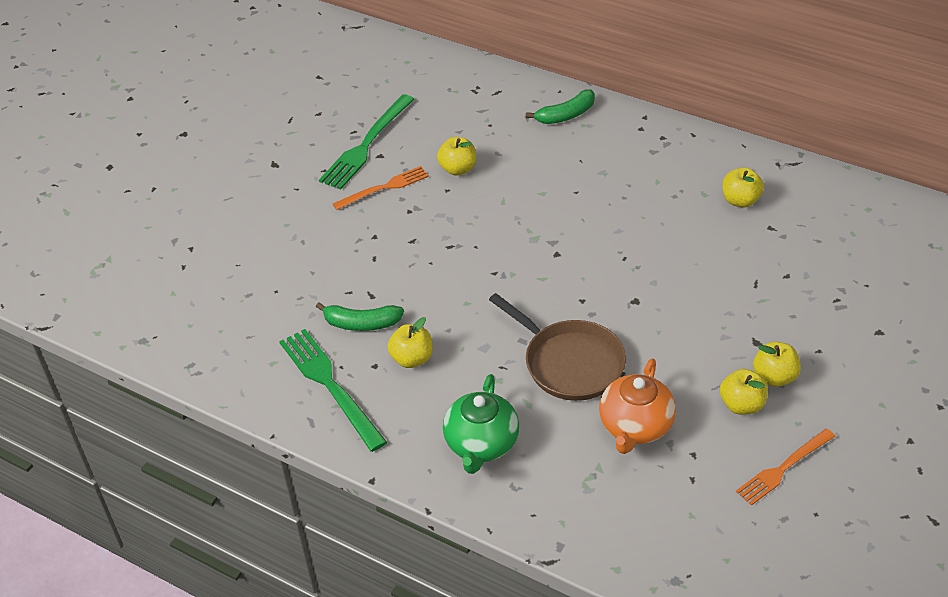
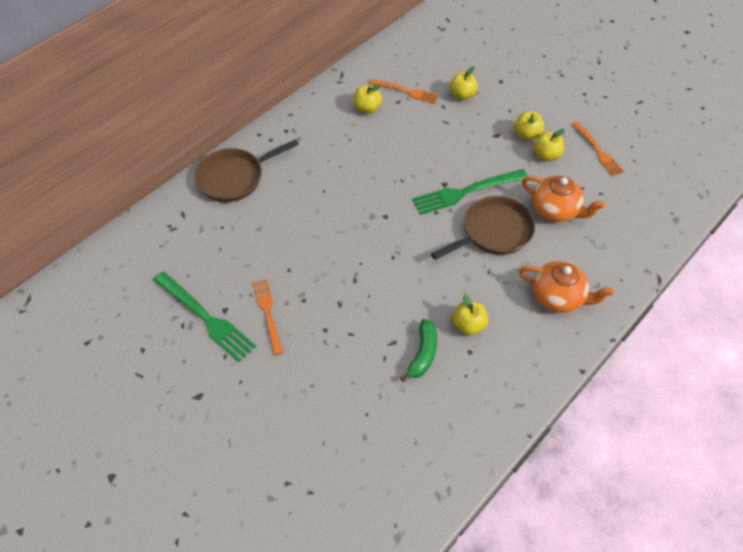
camera: 80 degrees left, 10 degrees up
green fork [279,329,387,452] -> green fork moved to [412,169,528,215]
yellow apple [437,137,476,175] -> yellow apple moved to [449,66,478,100]
green teapot [443,374,519,474] -> orange teapot [519,261,614,313]
green banana [526,90,595,124] -> brown pan [194,139,299,202]
none -> orange fork [369,78,438,104]

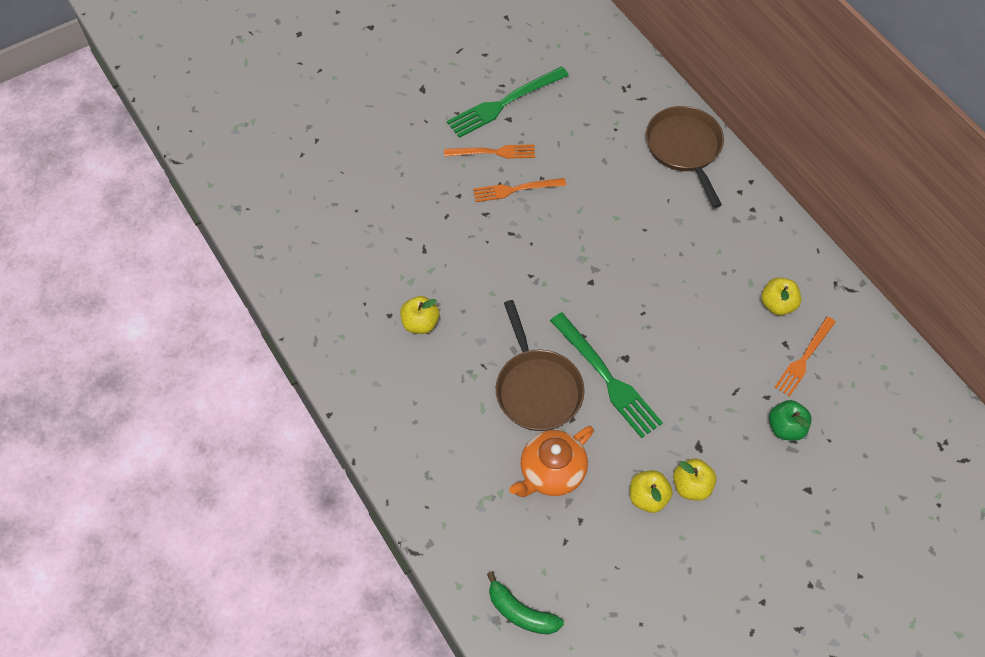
camera: 105 degrees right, 5 degrees up
green banana [400,319,437,382] -> green banana moved to [487,572,564,635]
green fork [412,169,528,215] -> green fork turned 150 degrees clockwise [550,312,663,438]
yellow apple [449,66,478,100] -> green apple [769,400,812,441]
orange teapot [519,261,614,313] -> none
orange fork [572,122,624,176] -> orange fork moved to [473,178,566,202]

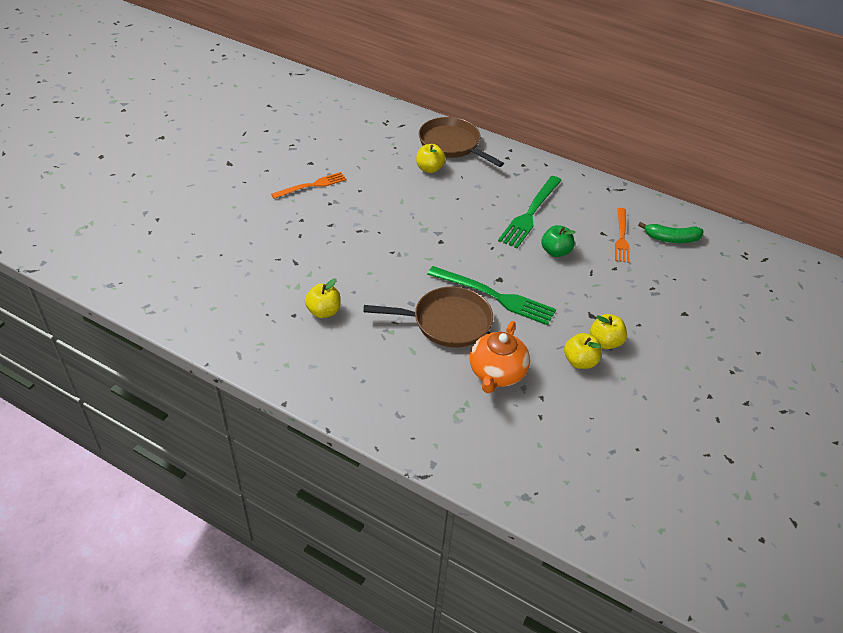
camera: 30 degrees left, 15 degrees down
green fork [447,66,569,138] -> green fork moved to [498,176,562,248]
orange fork [473,178,566,202] -> none
green banana [487,572,564,635] -> green banana moved to [638,222,704,243]
brown pan [496,300,585,431] -> brown pan turned 45 degrees counterclockwise [363,287,493,348]
yellow apple [761,278,801,316] -> yellow apple moved to [416,144,446,173]
green apple [769,400,812,441] -> green apple moved to [541,225,576,257]

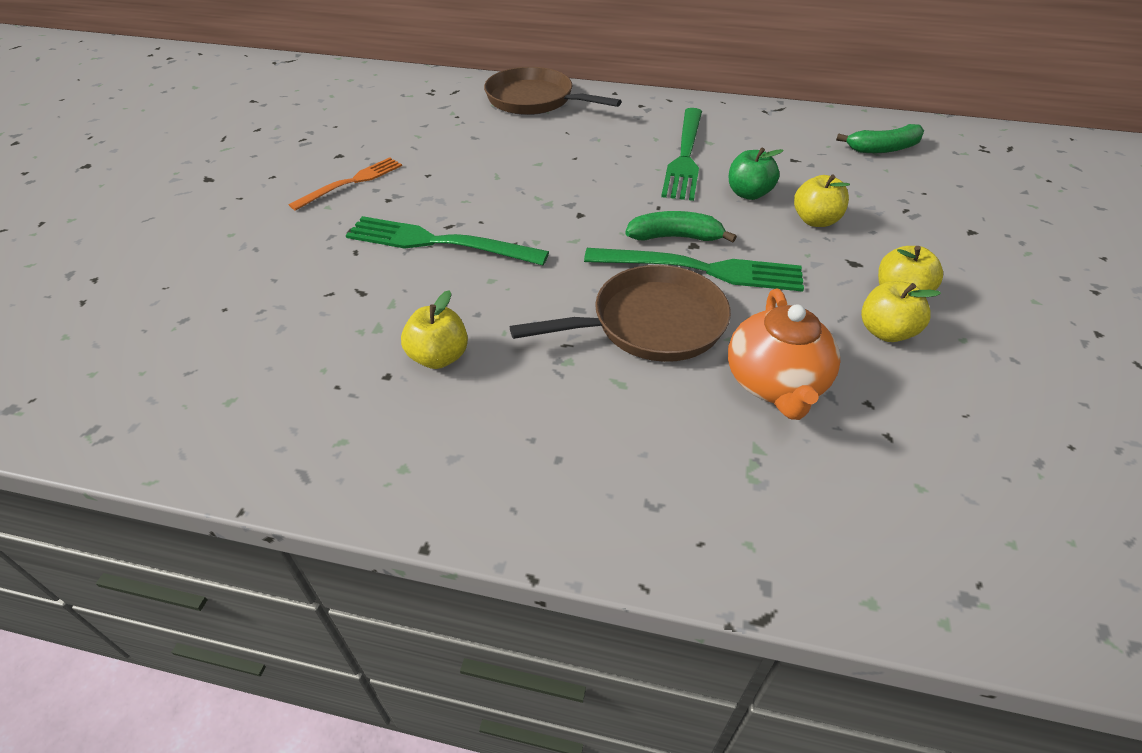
camera: 15 degrees left, 0 degrees up
yellow apple [416,144,446,173] -> yellow apple moved to [794,175,850,227]
orange fork [615,208,630,263] -> none
none -> green fork [346,216,549,265]
none -> green banana [625,211,737,243]

